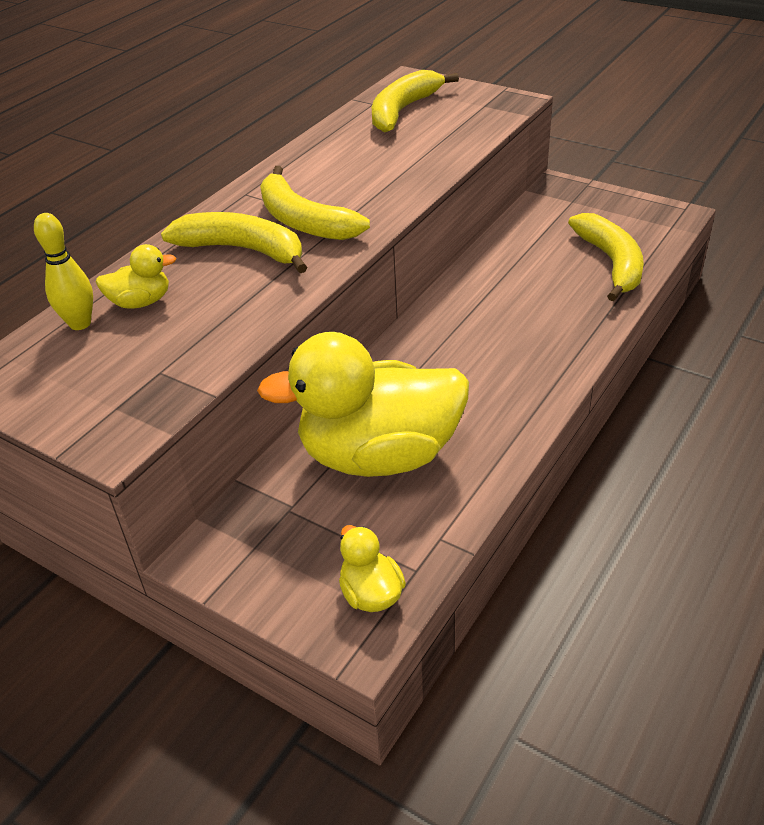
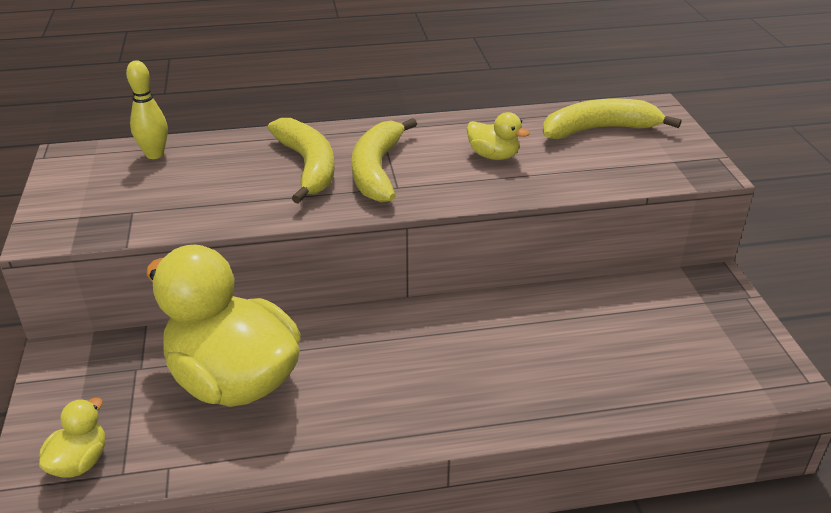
camera: 45 degrees right, 5 degrees down
yellow duck [96,244,176,309] -> yellow duck moved to [467,112,530,160]
yellow banana [568,213,644,301] -> none

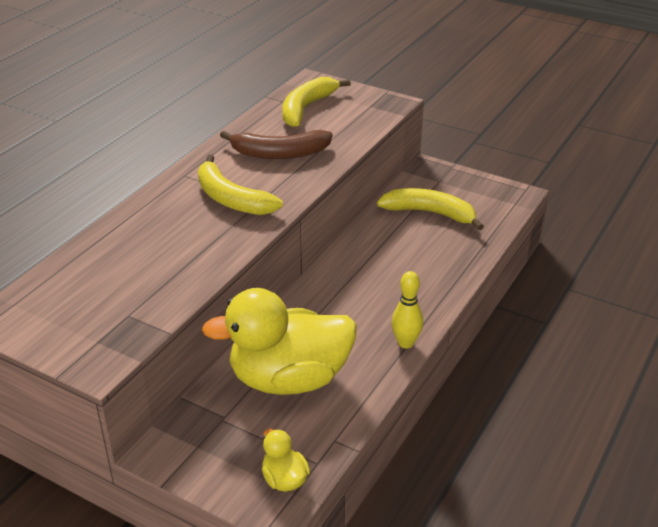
camera: 50 degrees left, 0 degrees up
yellow bowling pin [126,60,168,159] -> yellow bowling pin moved to [392,271,423,349]
yellow banana [268,118,335,204] -> yellow banana moved to [377,188,484,230]
yellow duck [467,112,530,160] -> brown banana [220,130,333,159]

